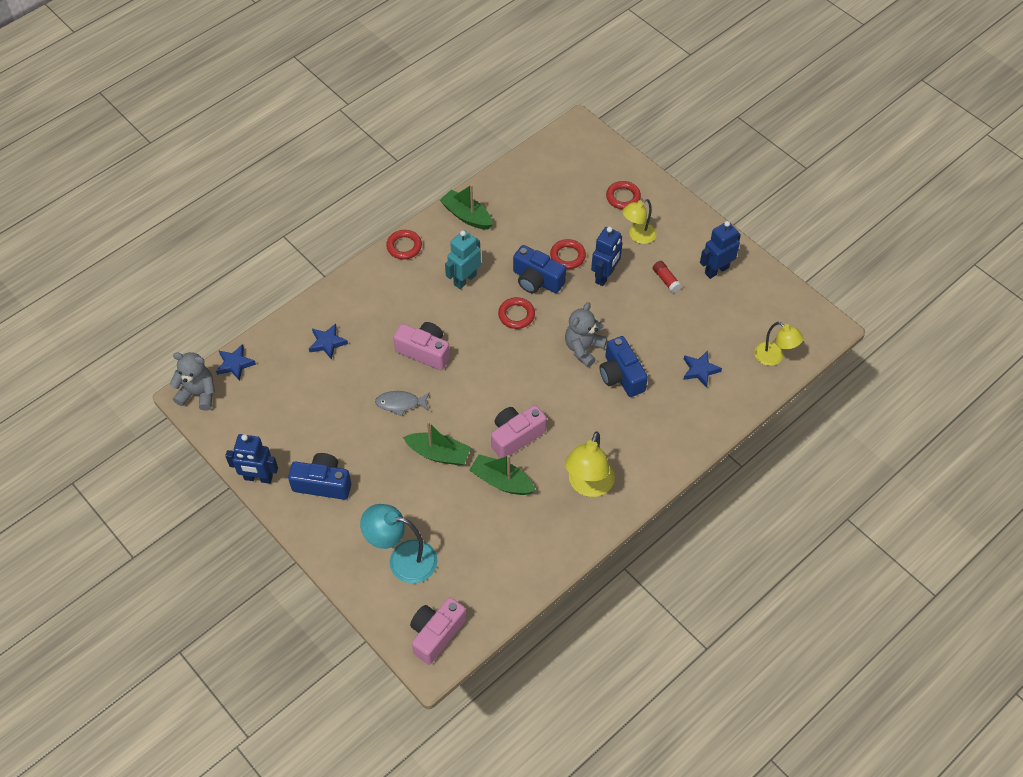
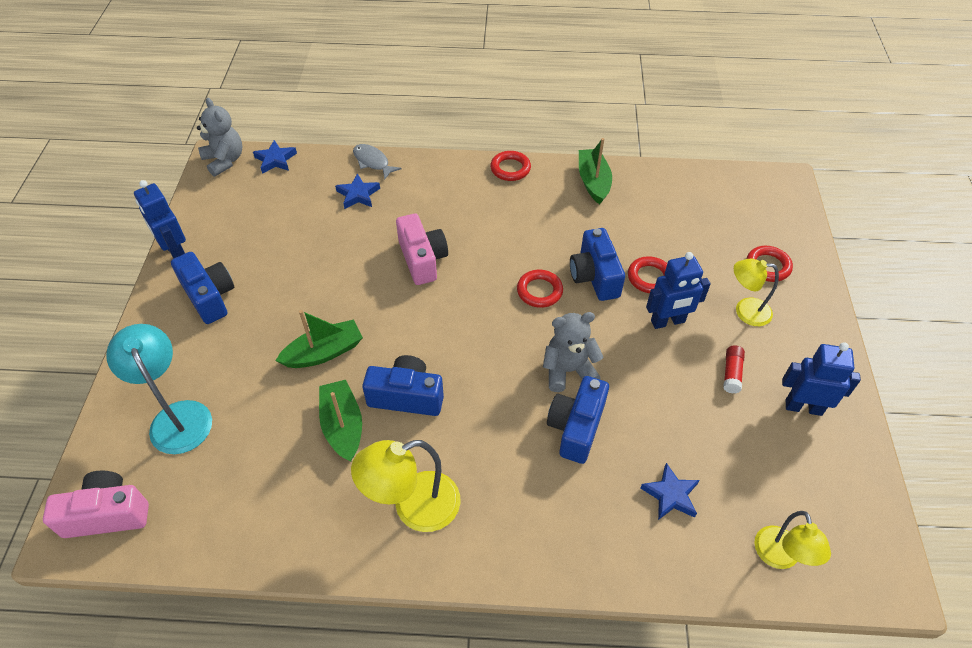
camera: 45 degrees right, 5 degrees down
grey fish [375,391,430,417] -> grey fish moved to [353,144,402,179]
green boat [403,421,471,466] -> green boat turned 90 degrees counterclockwise [275,310,363,368]
turquoise robot [445,230,481,289] -> none
pink camera [491,405,547,458] -> blue camera [362,355,444,416]

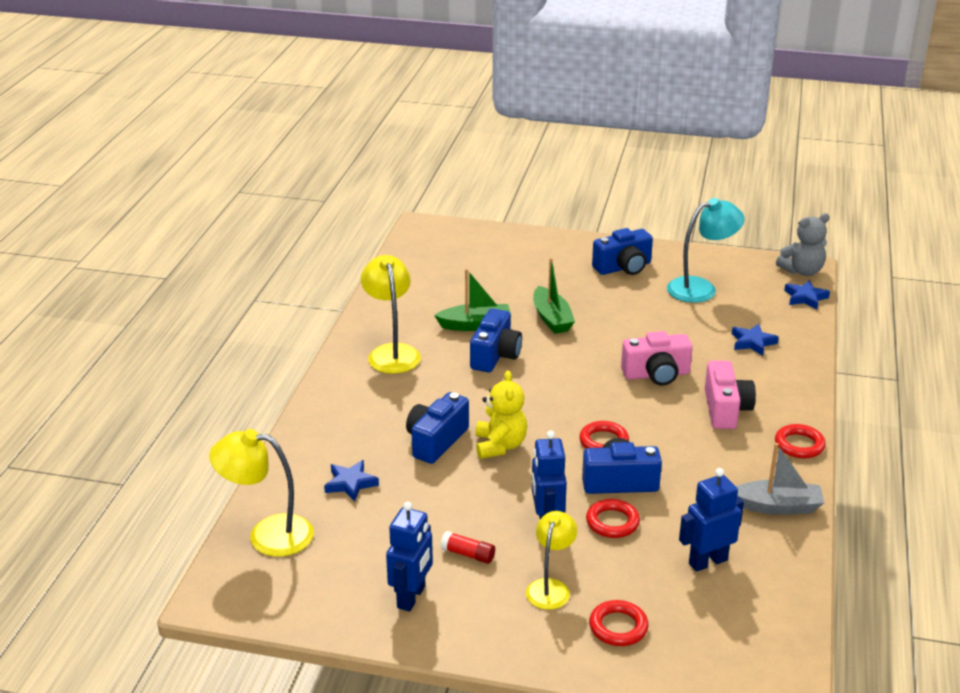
camera: 100 degrees right, 20 degrees down
pink camera [43,470,149,538] -> pink camera moved to [705,360,756,429]
turquoise lamp [106,324,212,454] -> turquoise lamp moved to [667,198,744,303]
blue robot [134,180,186,259] -> blue robot moved to [679,468,744,572]
grey fish [353,144,402,179] -> none
grey teddy bear [543,312,604,392] -> yellow teddy bear [475,370,527,459]
blue camera [547,376,609,464] -> blue camera turned 90 degrees counterclockwise [406,392,469,464]
green boat [579,138,612,204] -> grey boat [736,443,824,515]
yellow lamp [754,511,831,569] -> yellow lamp [209,429,314,557], size x1.51

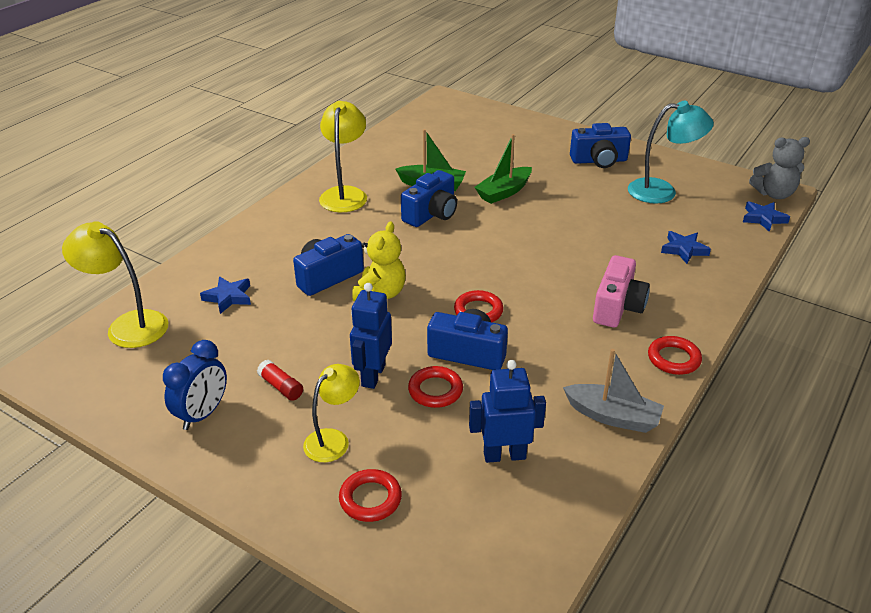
camera: 20 degrees right, 5 degrees up
blue robot [386,501,433,612] -> blue clock [163,340,227,430]
green boat [533,258,575,334] -> green boat turned 45 degrees clockwise [474,134,532,204]
pink camera [621,331,693,385] -> none

